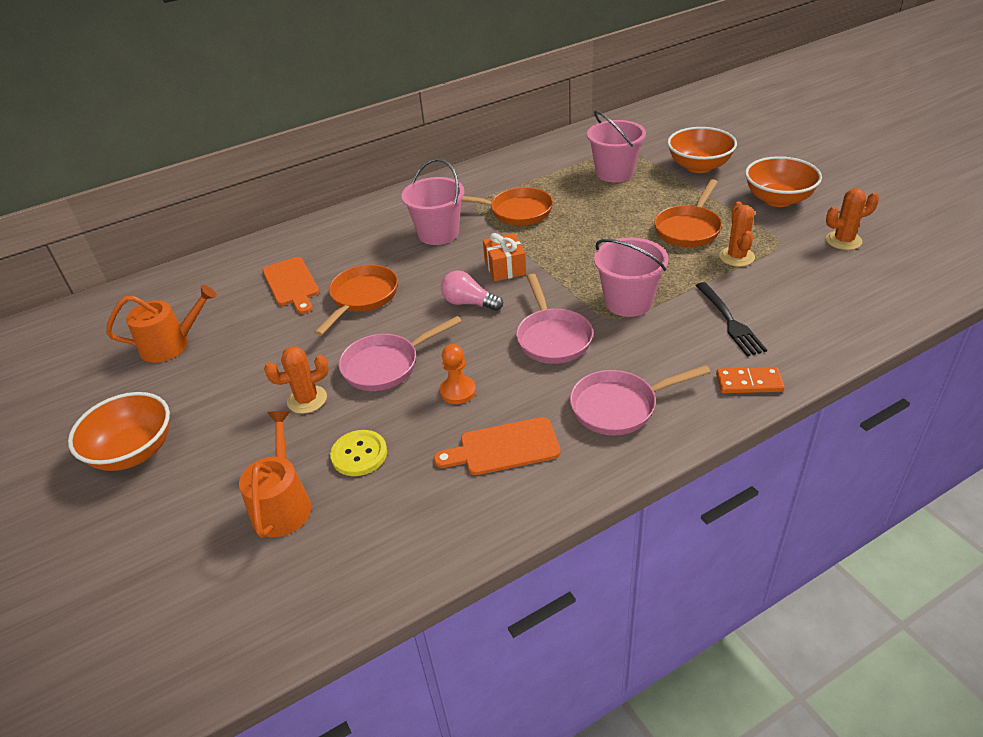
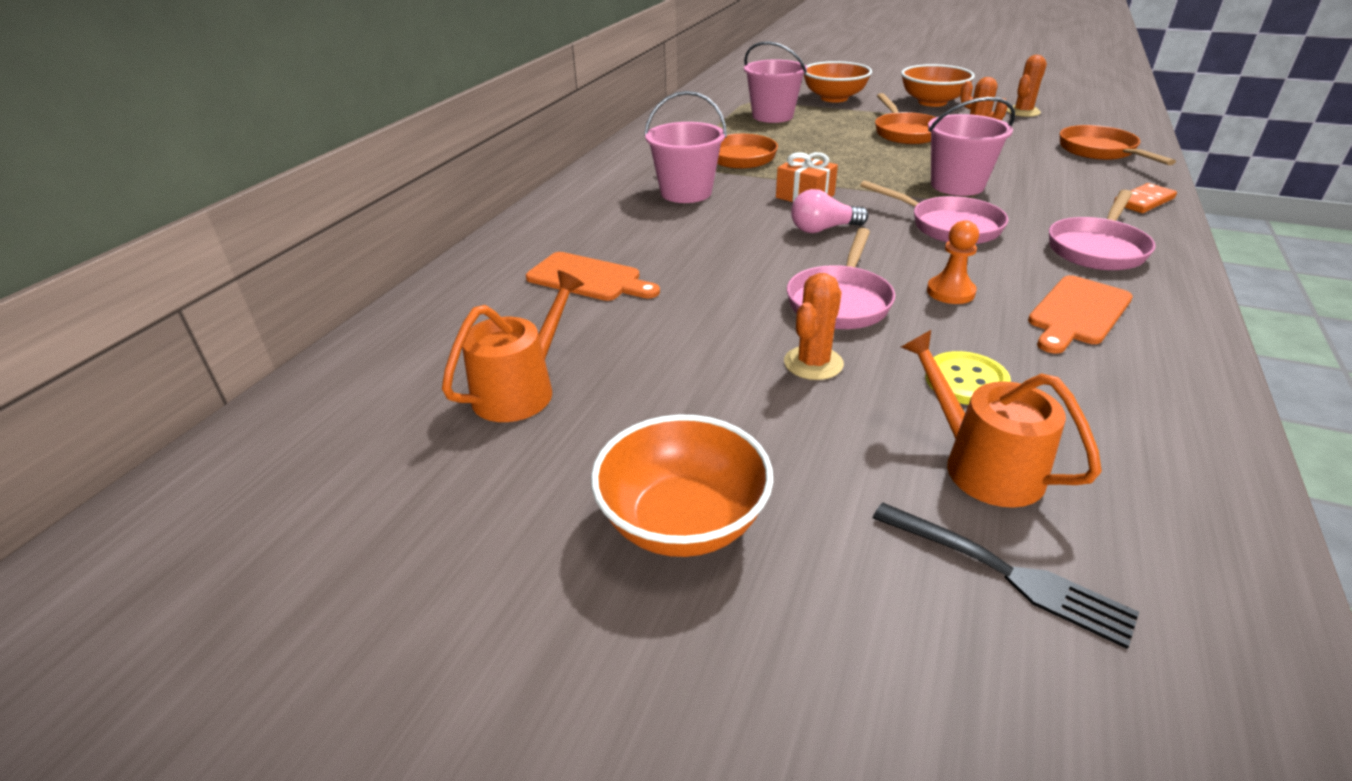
camera: 40 degrees left, 5 degrees down
orange pan [314,265,398,336] -> orange pan moved to [1060,125,1176,165]
black fork [695,282,767,356] -> black fork moved to [873,502,1139,649]

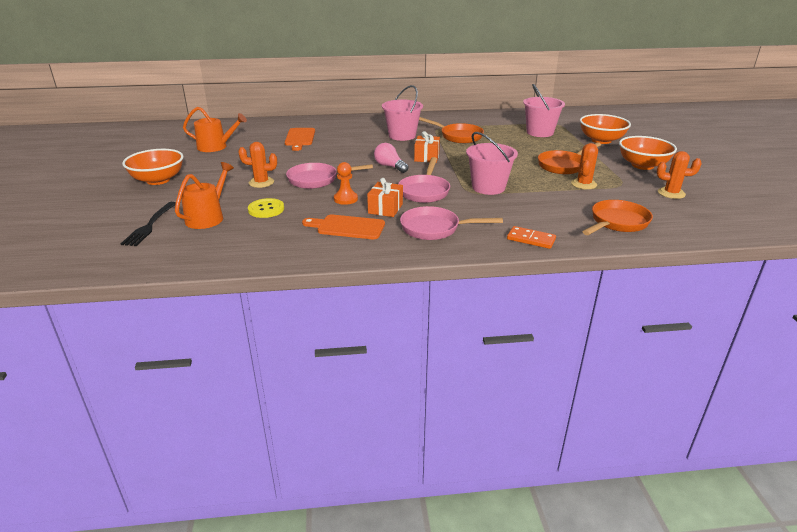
camera: 60 degrees right, 5 degrees down
none -> orange gift [367,178,403,217]

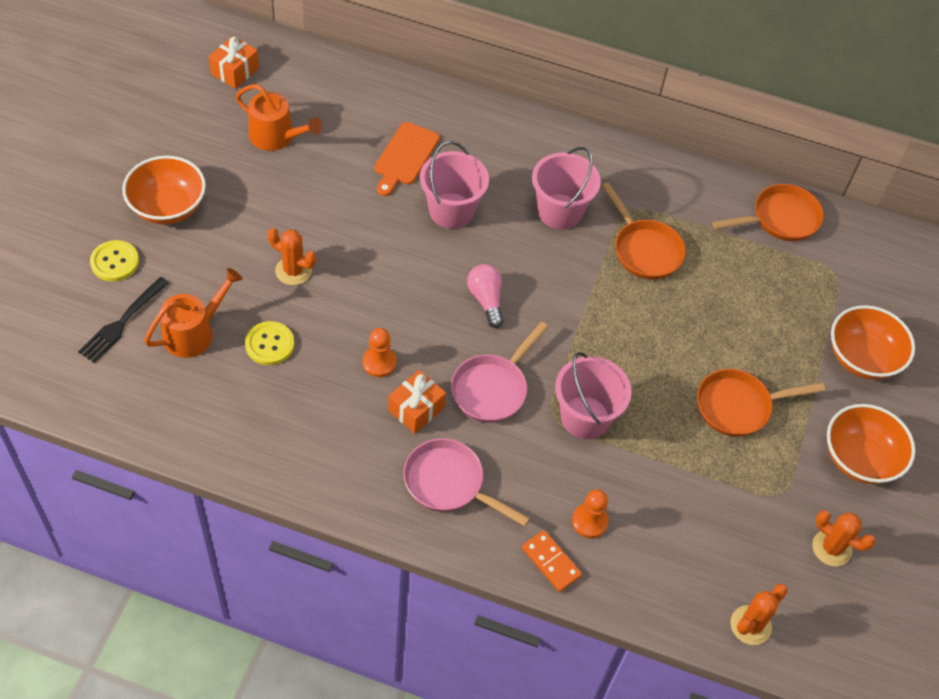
camera: 20 degrees right, 25 degrees up
pink pan [286,163,373,189] -> none
orange cutting board [302,215,385,239] -> none
orange gift [414,131,440,163] -> orange gift moved to [209,36,259,89]
pink bucket [523,84,565,137] -> pink bucket moved to [420,141,489,229]
orange cactus [571,143,598,189] -> orange cactus moved to [730,584,788,645]
orange pan [582,200,653,235] -> orange pan moved to [712,184,824,241]
none -> yellow button [90,240,139,282]
none -> orange pawn [572,489,609,538]

